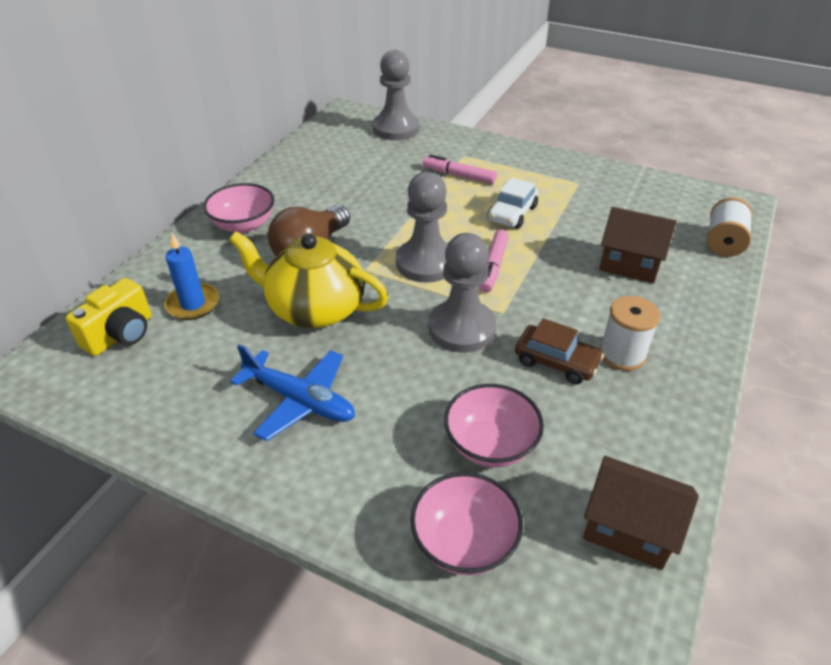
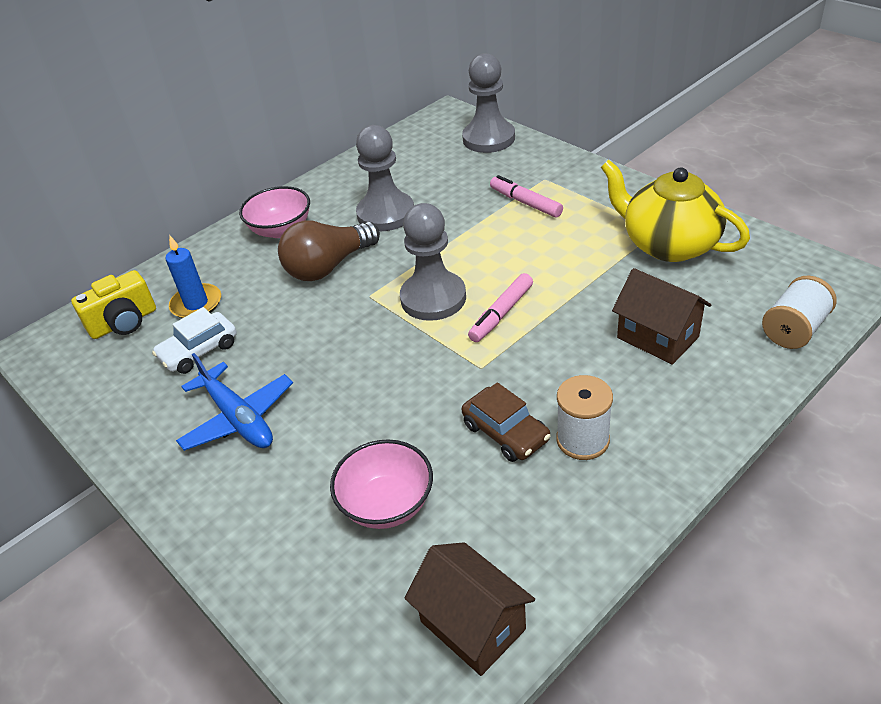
camera: 25 degrees right, 0 degrees up
yellow teapot [229,231,389,328] -> yellow teapot moved to [601,160,750,262]
pink bowl [410,472,523,575] -> none
grey pawn [428,233,496,353] -> grey pawn moved to [356,125,414,231]
white car [487,177,538,229] -> white car moved to [152,307,237,374]

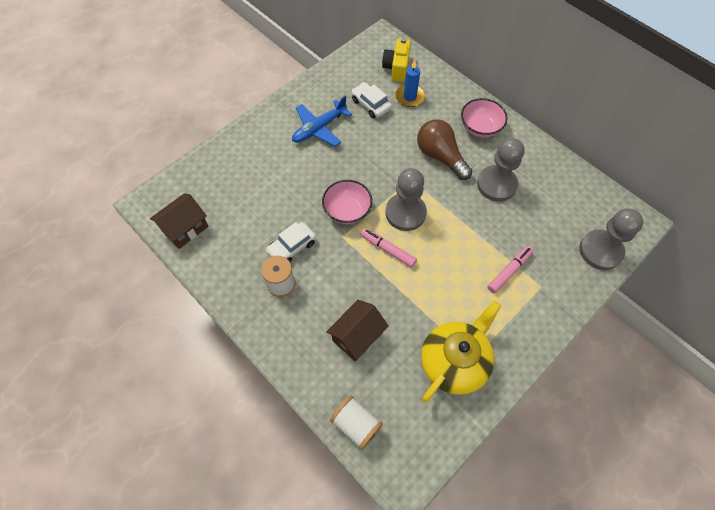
camera: 85 degrees right, 20 degrees up
yellow camera [71,270,156,339] -> yellow camera turned 45 degrees clockwise [382,38,411,82]
pink bowl [330,439,433,529] -> pink bowl moved to [322,180,372,224]
brown car [462,382,551,462] -> white car [266,222,316,262]

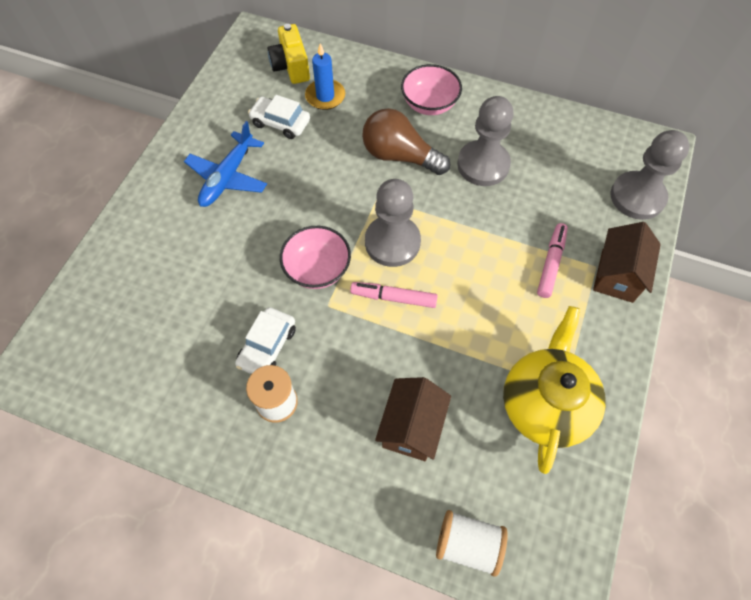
camera: 25 degrees left, 0 degrees up
brown house [150,193,208,249] -> brown house moved to [593,222,661,303]

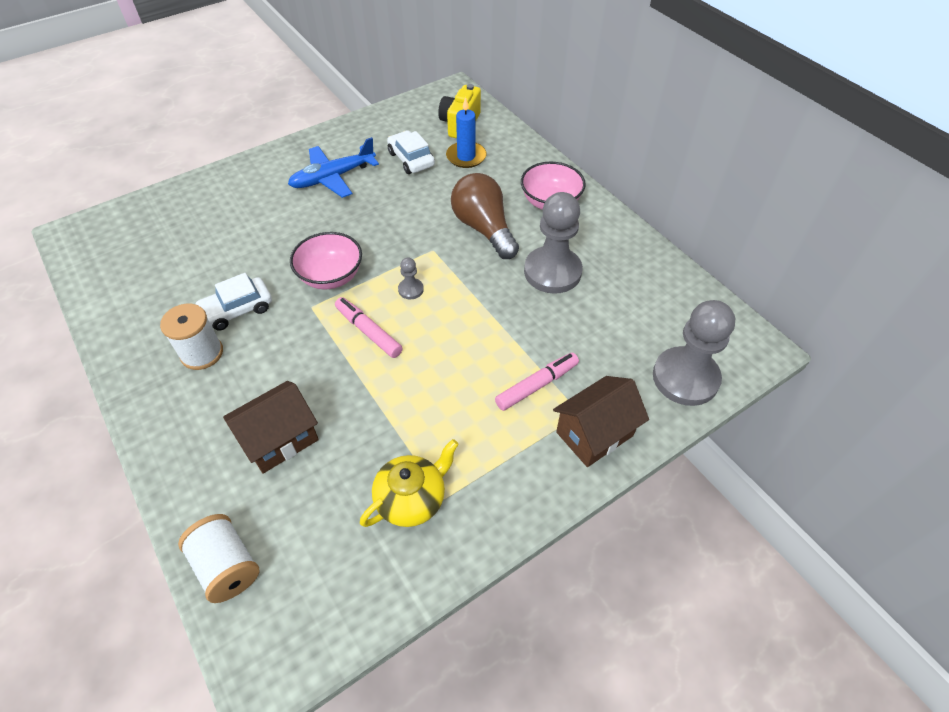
camera: 35 degrees right, 10 degrees down
grey pawn [365,179,421,267] -> grey pawn [398,258,424,299], size x0.43
yellow teapot [503,306,606,474] -> yellow teapot [360,439,459,527], size x0.64

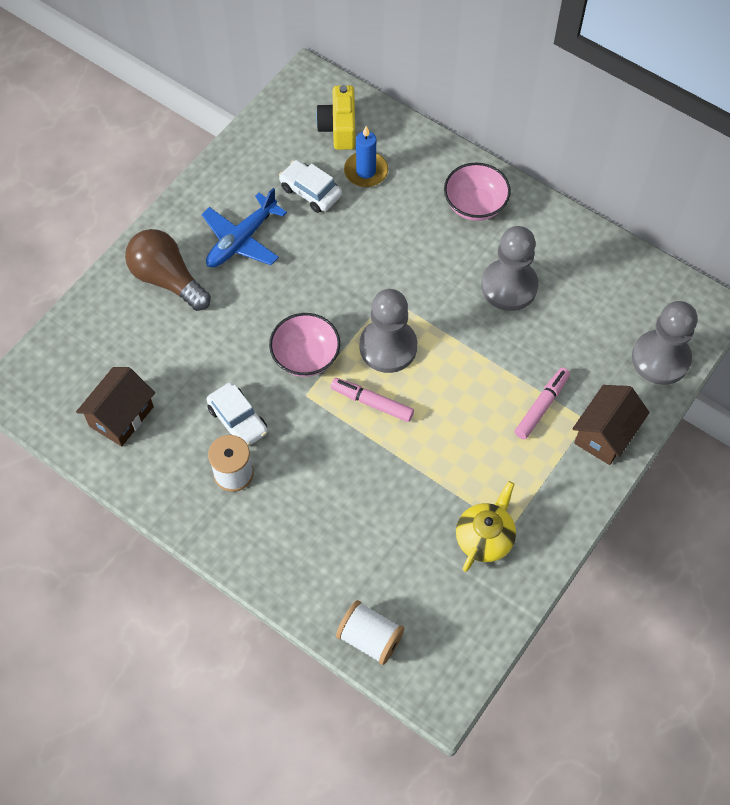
camera: 20 degrees left, 10 degrees up
white car [196,273,272,331] -> white car turned 75 degrees counterclockwise [206,383,268,446]
brown house [223,381,319,474] -> brown house moved to [76,367,155,446]
grey pawn [398,258,424,299] -> grey pawn [360,289,417,373], size x2.31
brown light bulb [451,173,519,259] -> brown light bulb moved to [125,229,211,311]

